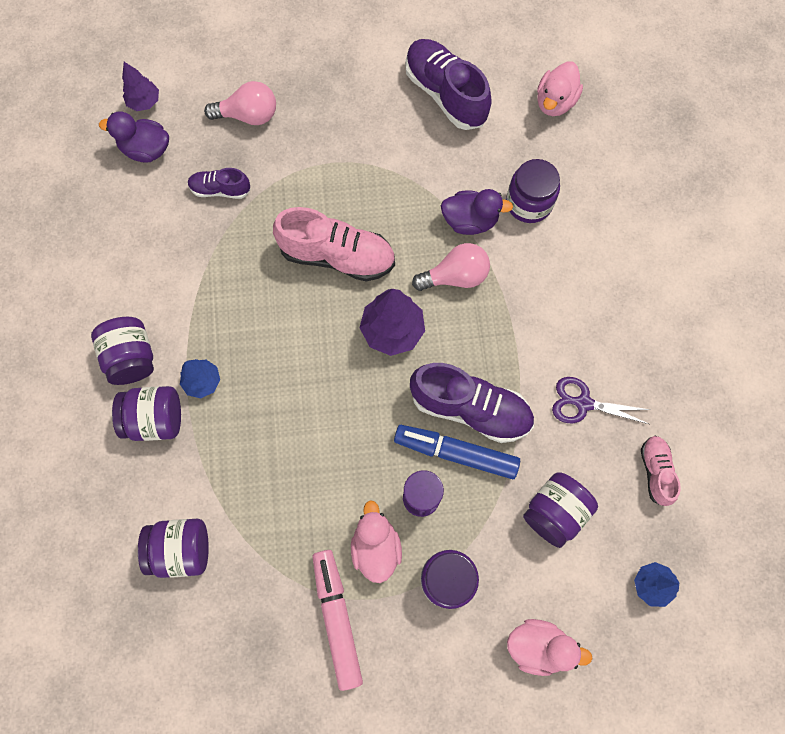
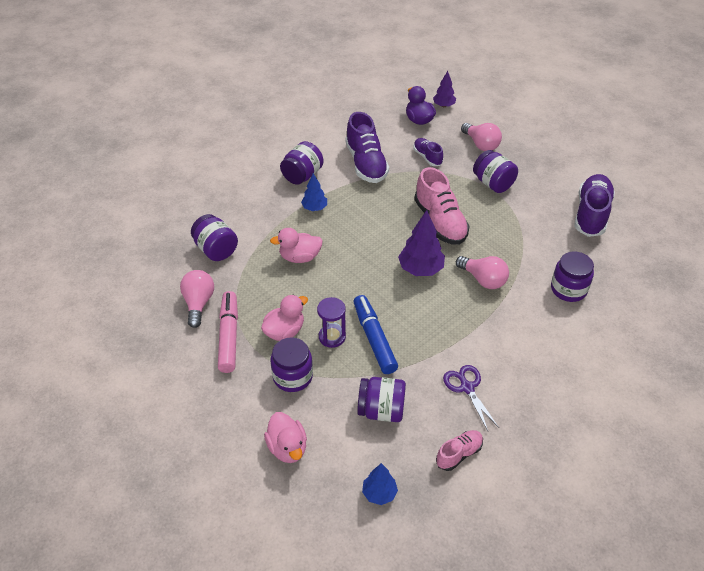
camera: 55 degrees right, 25 degrees down
purple jar [112,386,181,441] -> purple jar moved to [473,150,518,193]
pink marker [312,550,363,691] -> pink marker turned 45 degrees counterclockwise [218,291,238,373]
purple shoe [410,363,534,443] -> purple shoe moved to [345,112,389,183]
purple duck [441,189,513,235] -> none
pink duck [537,62,583,116] -> pink duck moved to [270,228,323,263]
none -> pink light bulb [180,270,214,328]

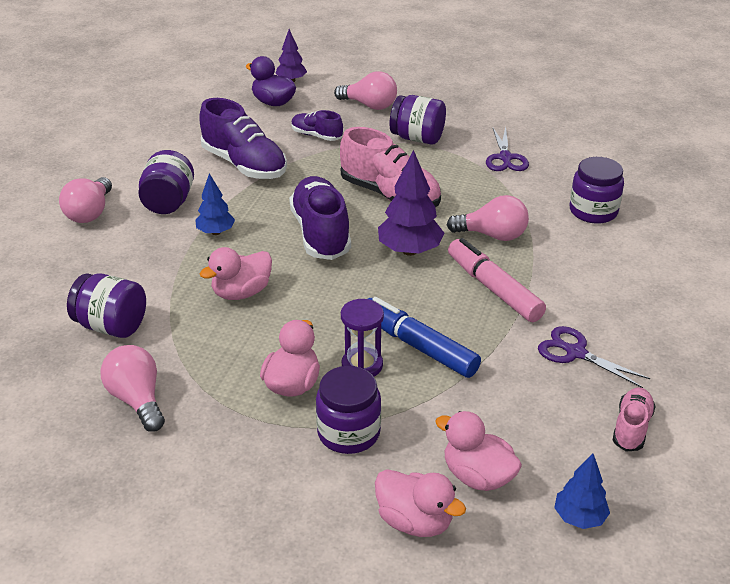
camera: 30 degrees left, 10 degrees down
pink marker [218,291,238,373] -> pink marker moved to [448,238,546,322]
purple jar [357,377,406,422] -> none
purple shoe [574,174,615,237] -> purple shoe moved to [289,176,351,260]
none -> pink light bulb [59,177,112,223]
none -> pink duck [435,411,522,491]
none -> purple scissors [486,127,529,171]

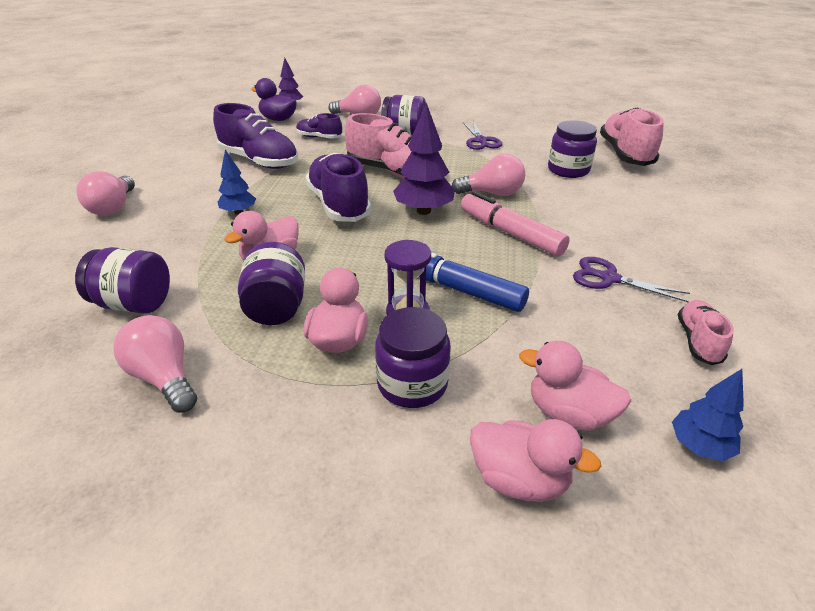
camera: 10 degrees left, 0 degrees up
purple jar [138,150,194,214] -> purple jar moved to [238,242,305,325]
none -> pink shoe [600,107,664,166]

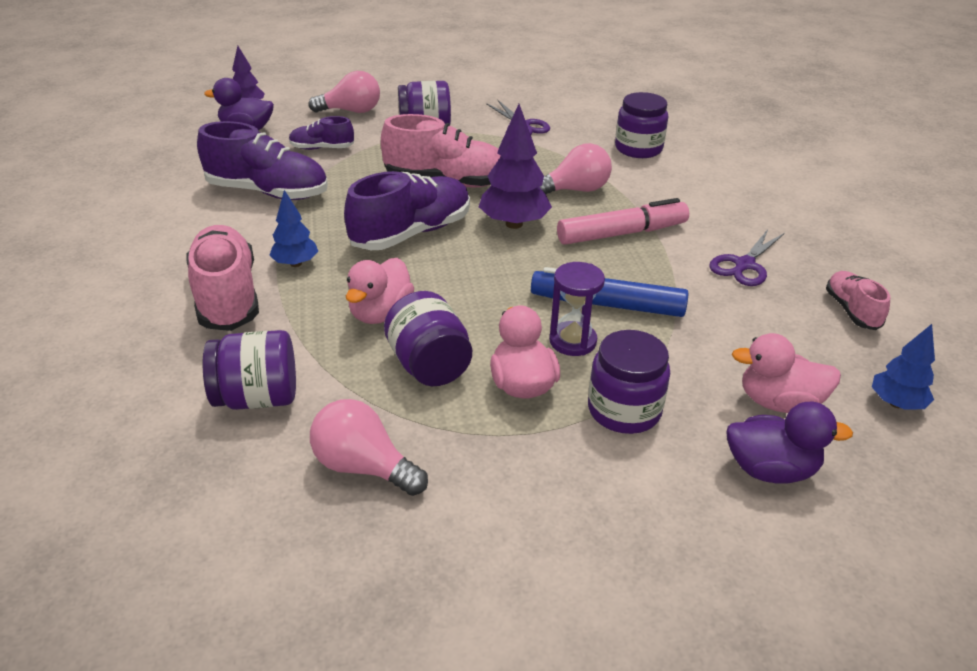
camera: 20 degrees left, 0 degrees up
pink light bulb [76,171,135,216] -> none
purple shoe [305,153,371,222] -> purple shoe turned 90 degrees clockwise [344,171,470,250]
pink marker [461,191,570,257] -> pink marker turned 135 degrees clockwise [557,198,689,245]
pink duck [470,419,602,502] -> purple duck [726,402,853,483]
purple scissors [573,257,690,302] -> purple scissors turned 60 degrees counterclockwise [709,229,785,286]
pink shoe [600,107,664,166] -> pink shoe moved to [187,225,259,331]

